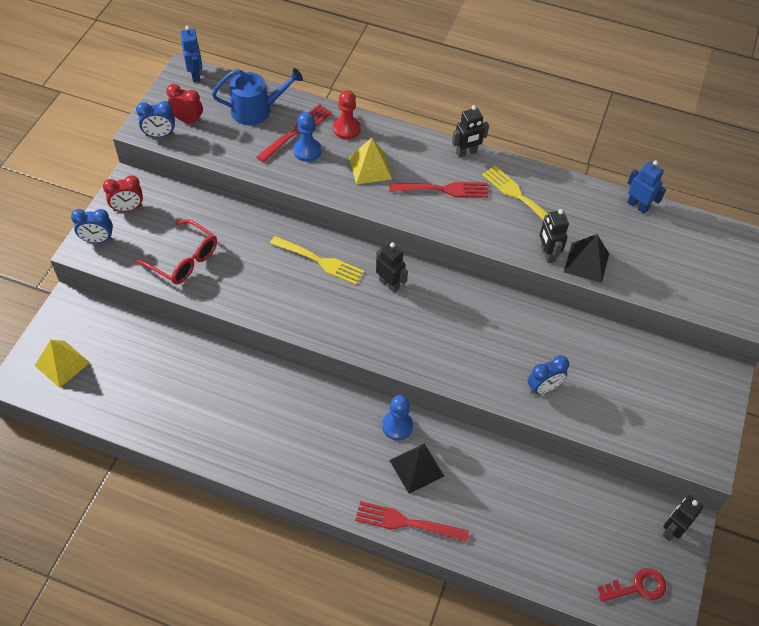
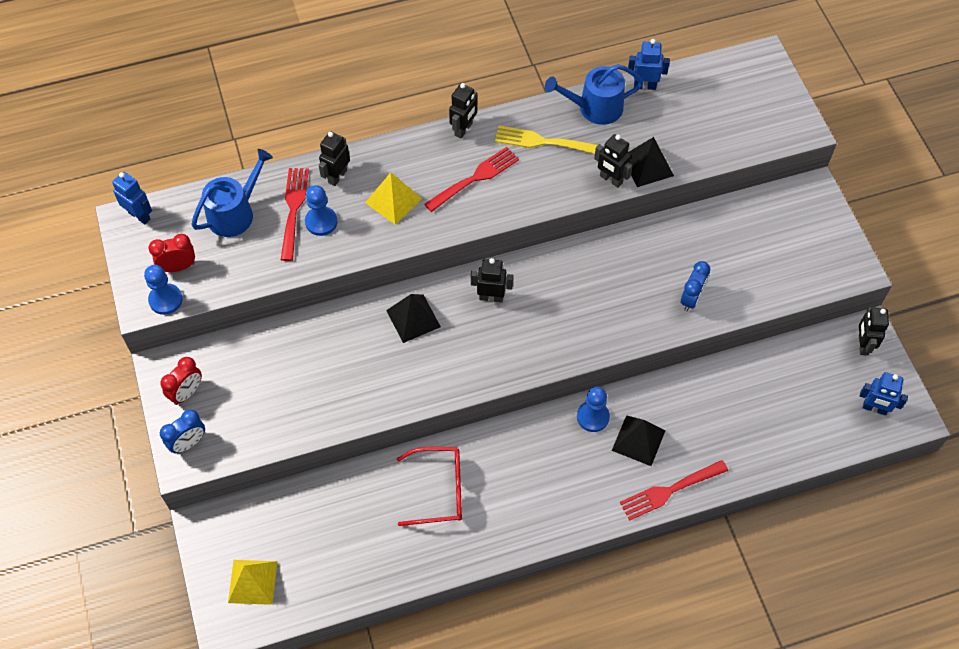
camera: 35 degrees left, 5 degrees up
red glasses [135,219,217,285] -> red glasses moved to [397,447,462,526]
blue clock [136,101,175,137] -> blue pawn [144,265,183,315]
yellow fork [270,236,365,285] -> black pyramid [386,294,441,343]
red pawn [333,90,361,140] -> black robot [319,131,350,186]
red key [597,568,666,602] -> blue robot [859,372,908,415]
none -> blue watering can [545,64,644,125]

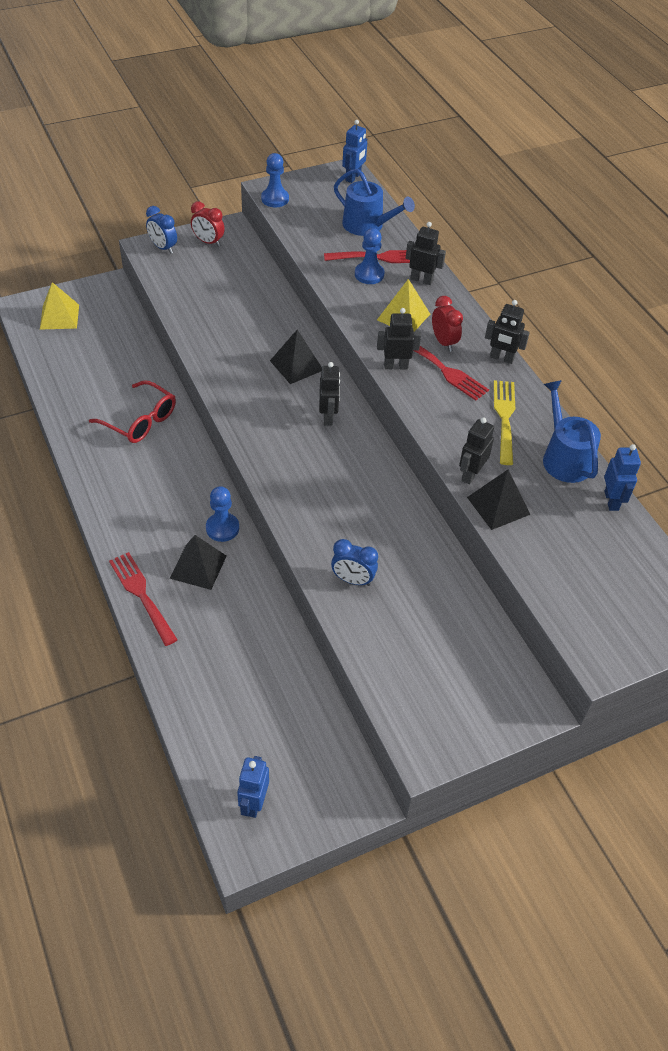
camera: 80 degrees right, 10 degrees down
red clock [148,234,195,272] -> red clock moved to [432,296,463,352]
red glasses [397,447,462,526] -> red glasses turned 45 degrees counterclockwise [89,380,176,443]
black robot [859,307,889,355] -> black robot moved to [377,308,421,369]

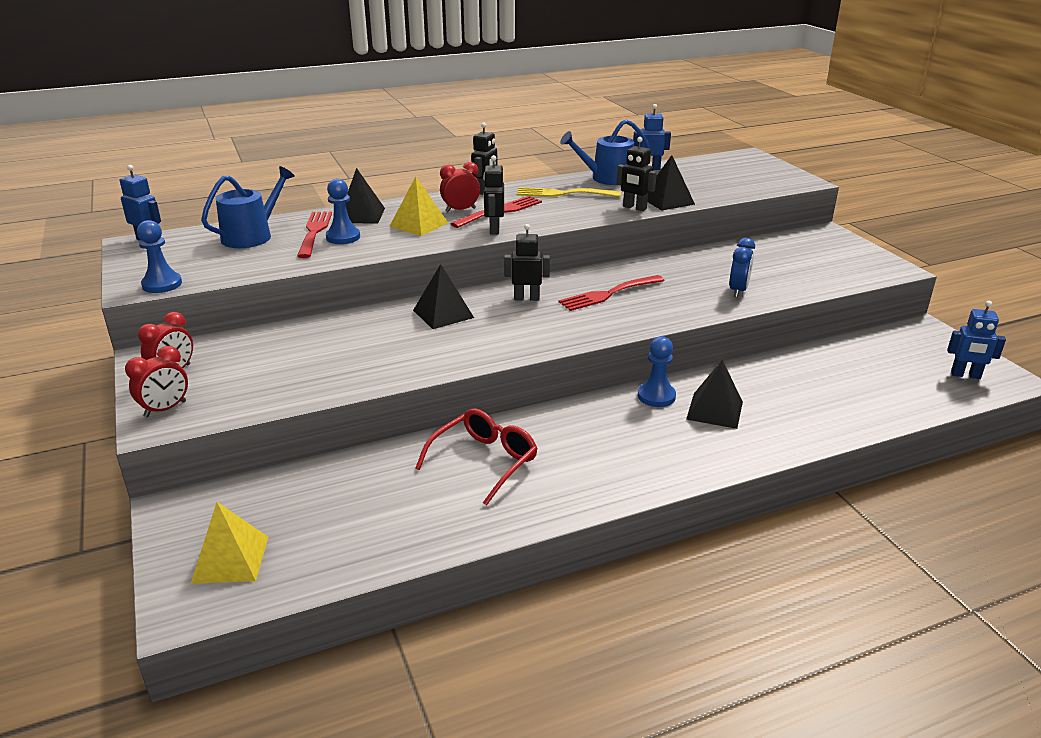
camera: 85 degrees left, 20 degrees down
red fork [109,552,178,646] -> red fork moved to [559,275,665,311]
blue clock [146,206,177,254] -> red clock [125,346,188,417]
black robot [406,222,446,285] -> black pyramid [345,168,385,224]

